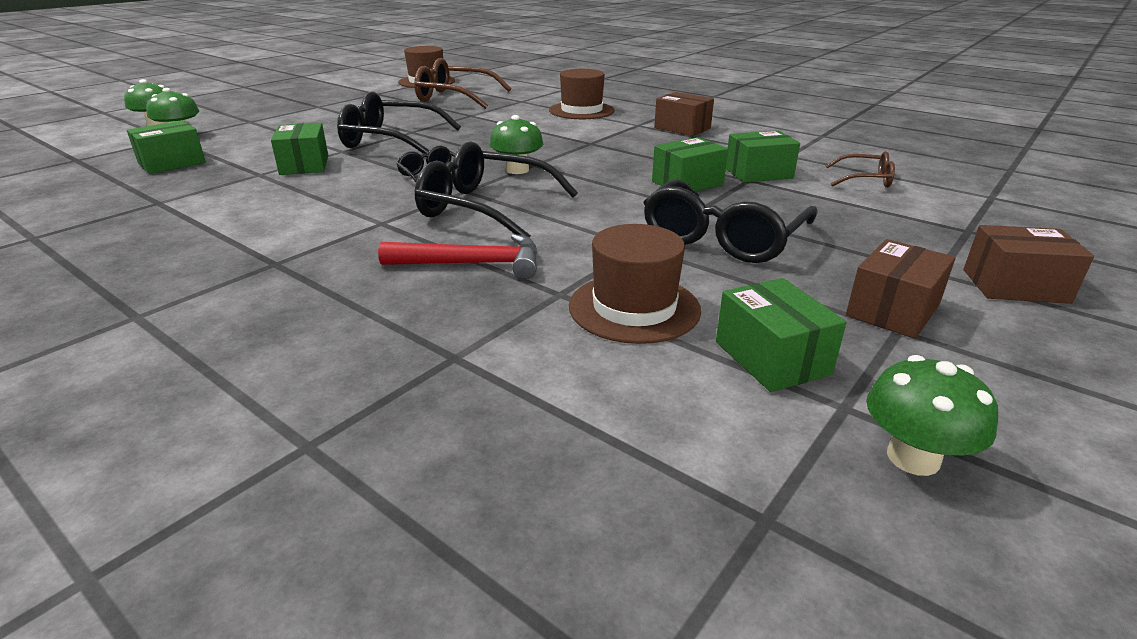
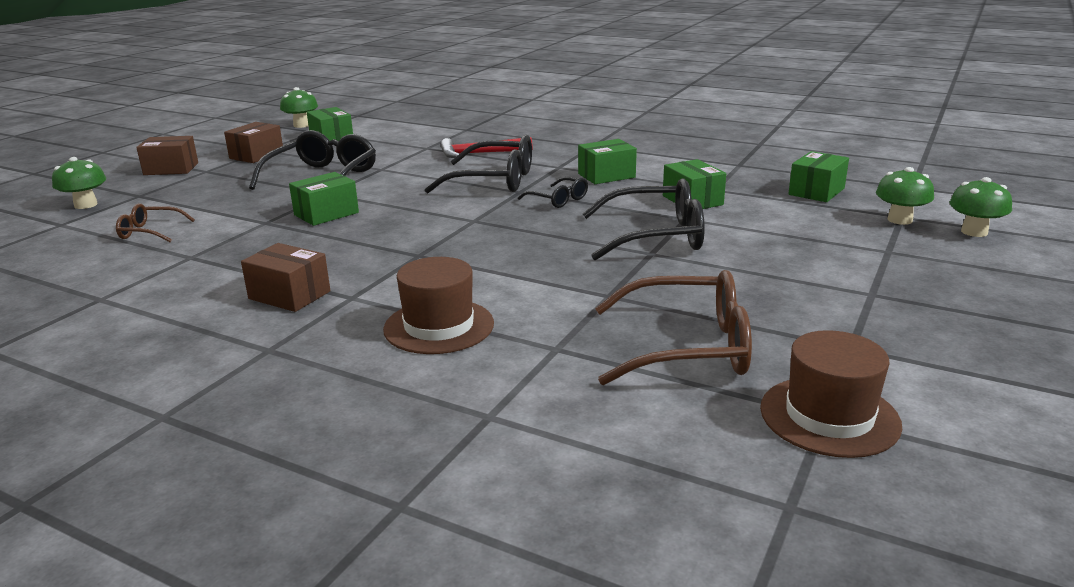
camera: 170 degrees right, 5 degrees down
green mushroom [490,115,543,174] -> green mushroom moved to [52,157,106,209]
brown hat [569,224,701,344] -> none
green box [726,131,800,183] -> green box moved to [578,139,637,184]

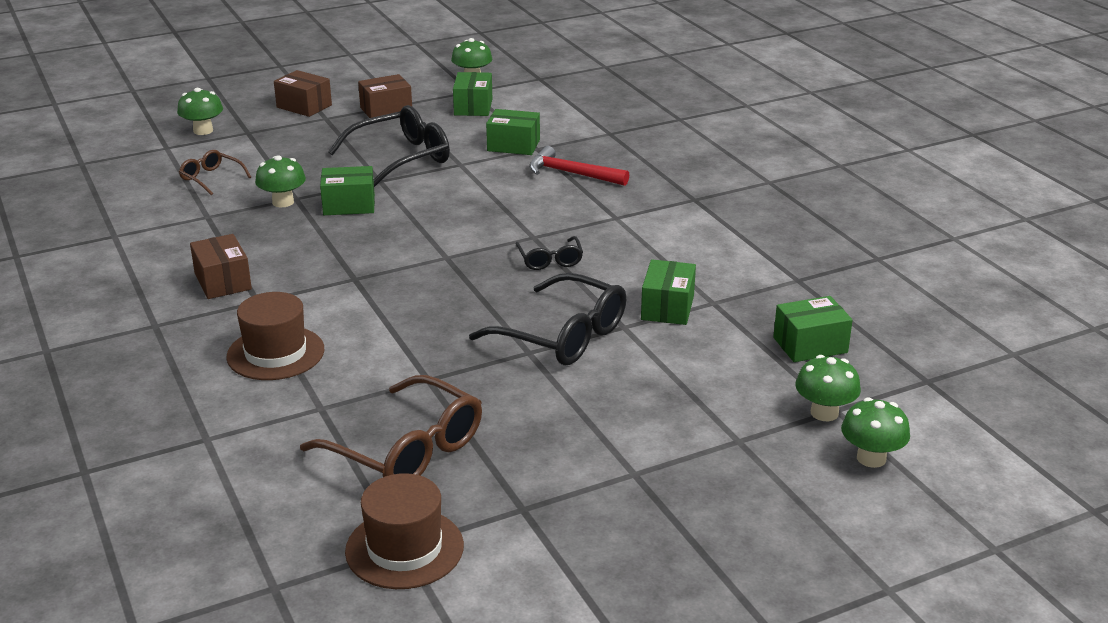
camera: 35 degrees right, 5 degrees up
black glasses [424,135,532,193] -> none
green box [578,139,637,184] -> green box moved to [486,109,540,155]
none -> green mushroom [255,156,306,207]

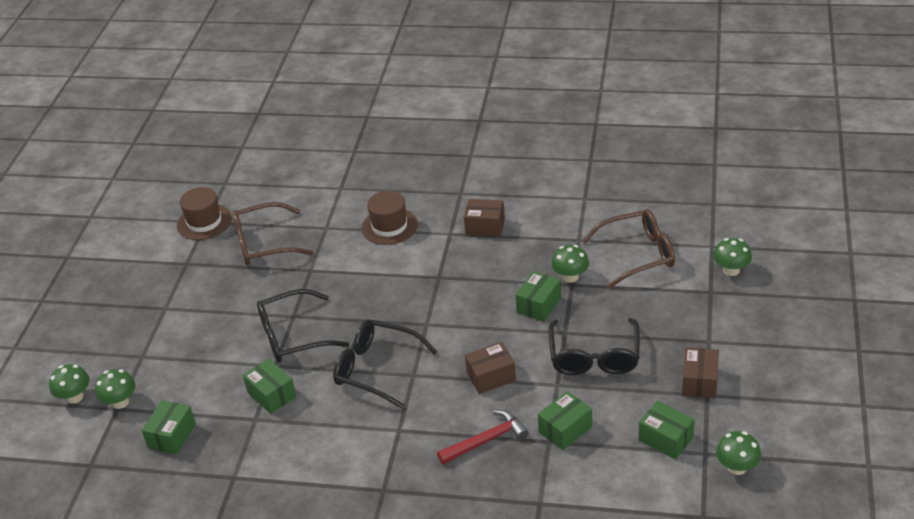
camera: 130 degrees right, 10 degrees up
brown glasses [179,150,251,195] -> brown glasses [582,209,675,289], size x1.91
brown box [274,70,332,117] -> brown box moved to [465,342,516,394]
black glasses [515,236,583,270] -> black glasses [333,319,437,409], size x1.91

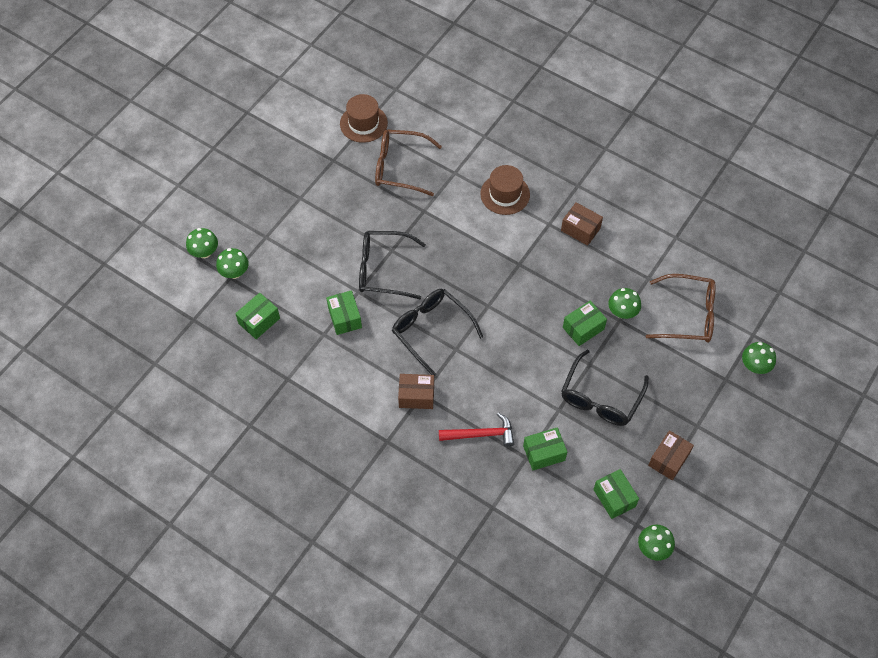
camera: 20 degrees right, 20 degrees up
brown box [465,342,516,394] -> brown box moved to [398,374,434,409]

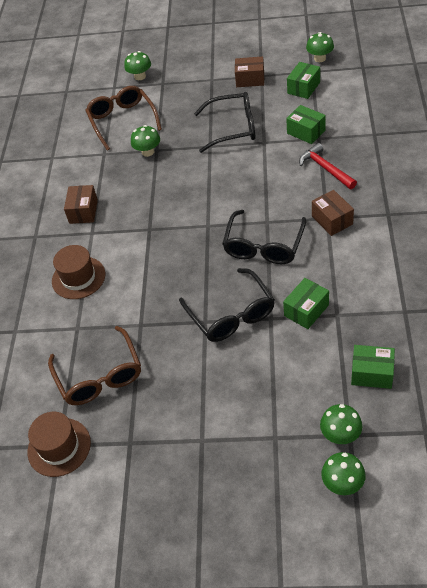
camera: 115 degrees left, 10 degrees down
green box [563,301,607,346] -> none

